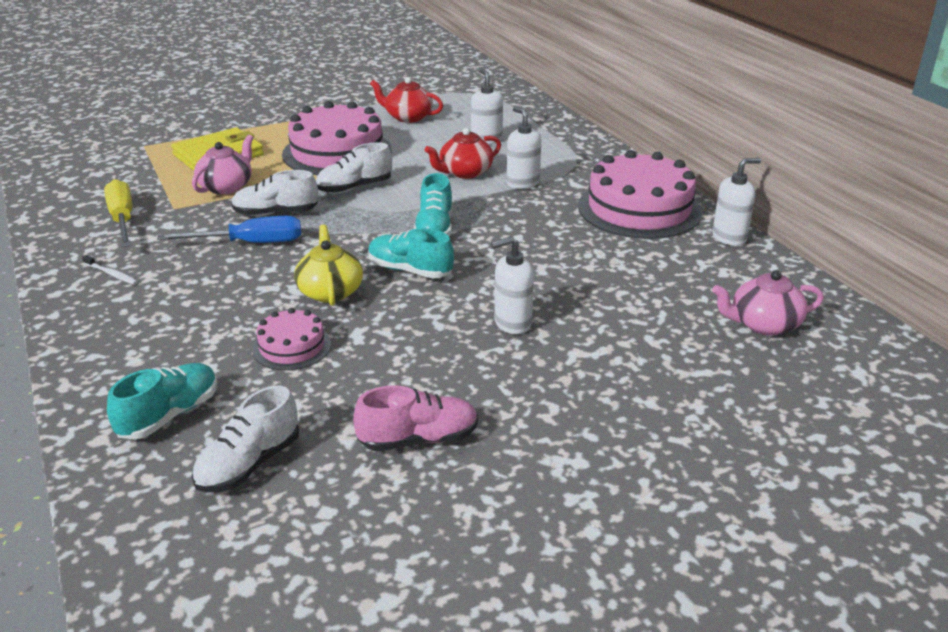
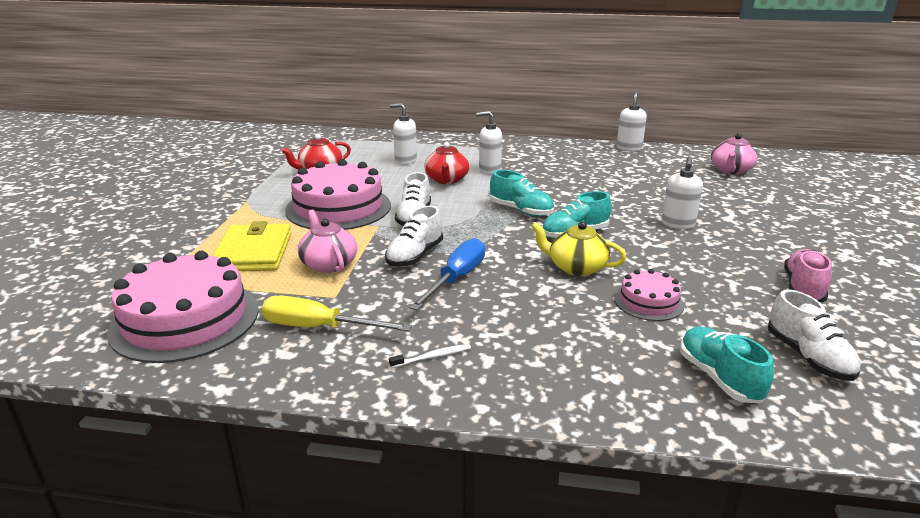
camera: 55 degrees left, 5 degrees down
pink cake [578,150,702,239] -> pink cake moved to [107,251,259,363]

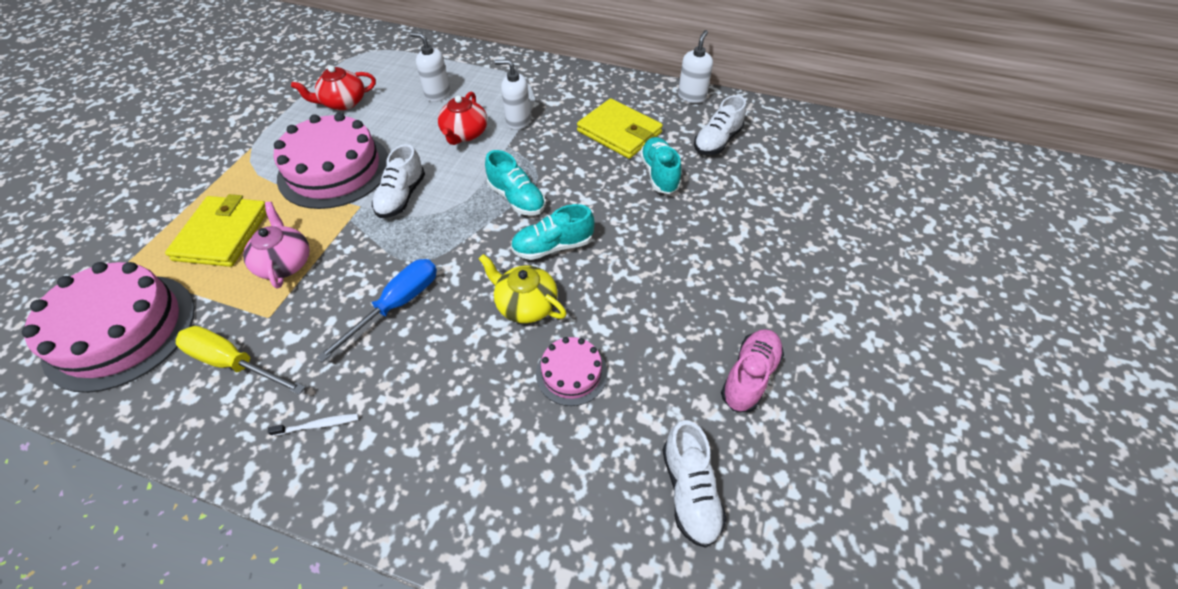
camera: 10 degrees right, 25 degrees up
white shoe [385,206,443,267] -> white shoe moved to [694,95,746,155]
white soap dispenser [661,156,703,229] -> none
turquoise shoe [680,327,774,403] -> turquoise shoe moved to [640,137,681,194]
pink teapot [711,133,758,174] -> none
none -> yellow wallet [577,98,663,159]

